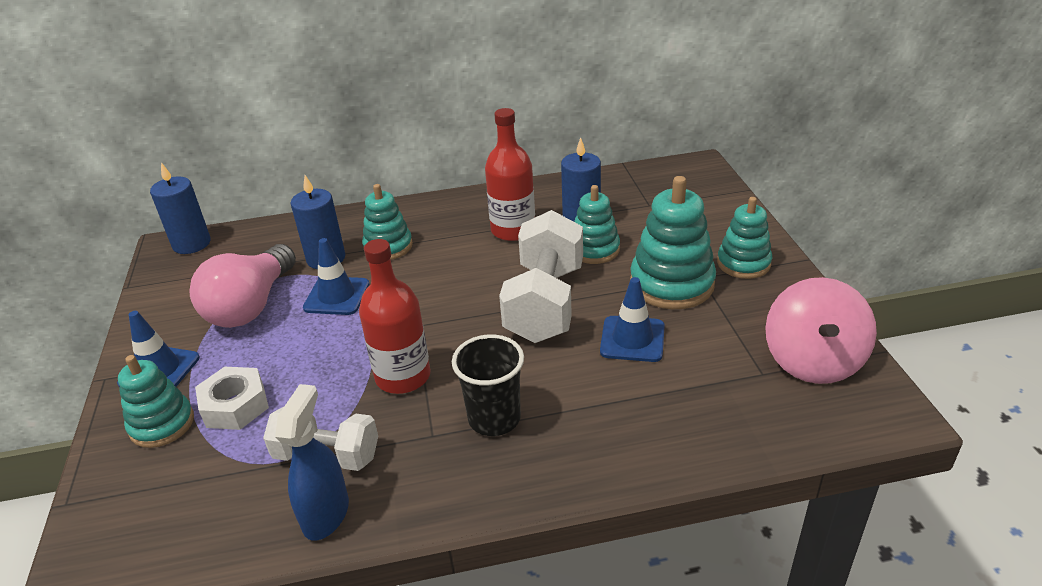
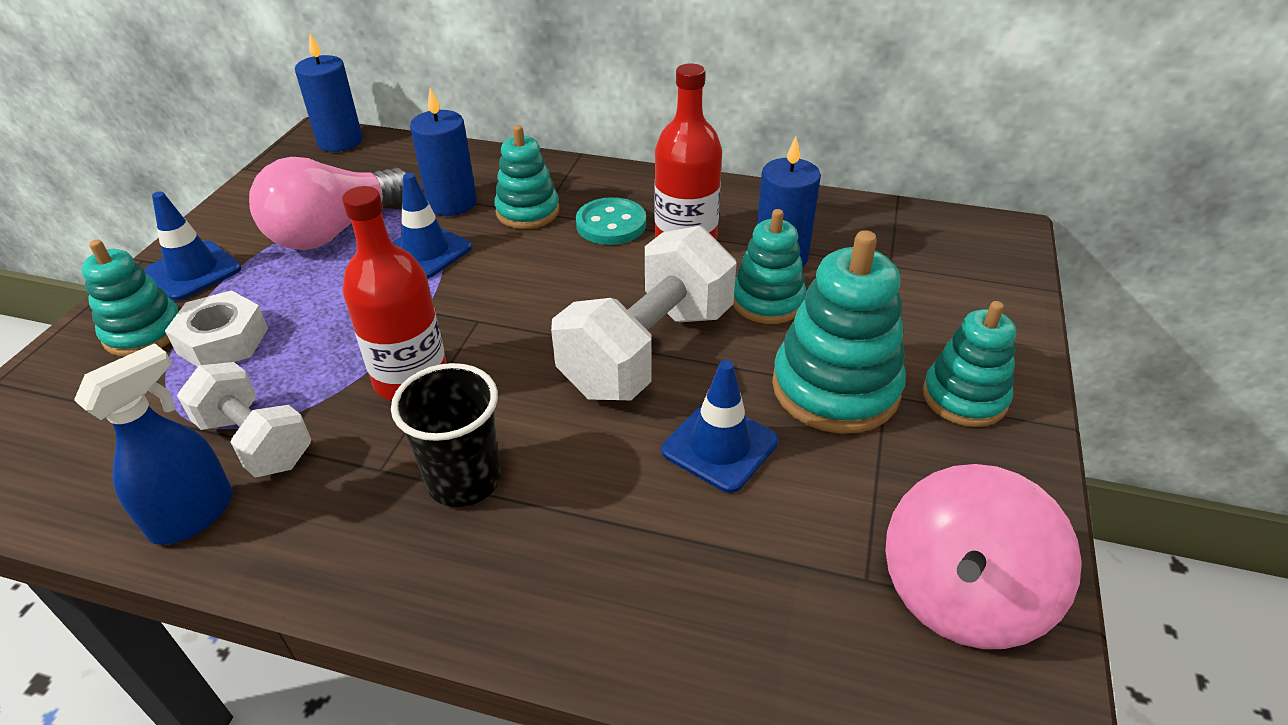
camera: 25 degrees right, 5 degrees up
none -> turquoise button [576,197,646,245]

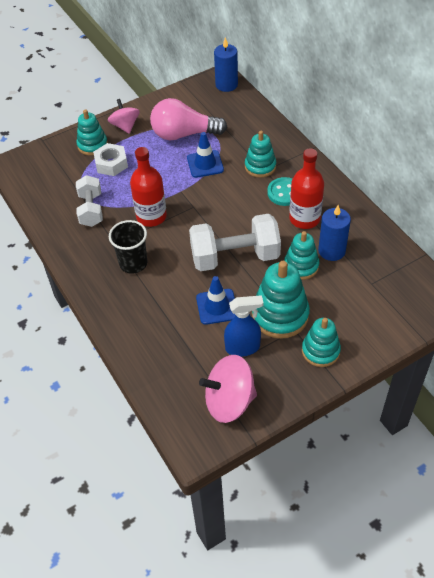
camera: 45 degrees right, 10 degrees up
blue spray bottle [74,343,233,545] -> blue spray bottle moved to [224,295,263,357]
blue traffic cone [144,192,241,301] -> pink spinning top [108,99,140,134]
blue candle [410,88,477,216] -> none

